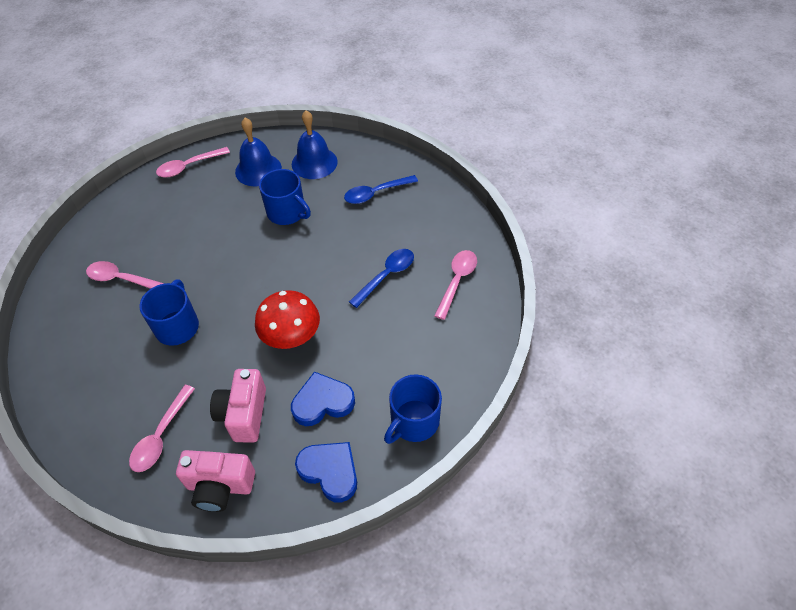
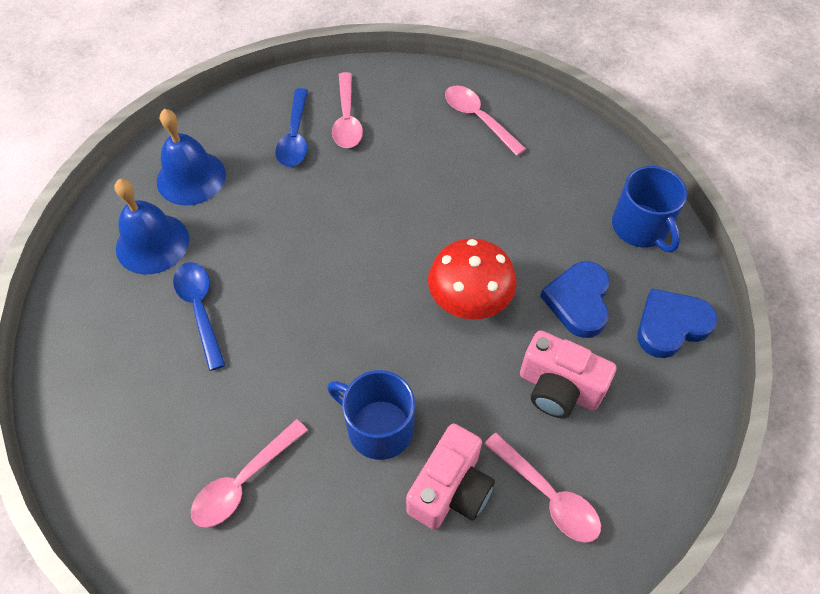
camera: 65 degrees left, 5 degrees up
pink spoon [156,147,230,178] -> pink spoon moved to [332,72,363,148]
pink camera [176,450,255,512] -> pink camera moved to [406,423,495,530]
blue mug [259,169,311,225] -> none
blue spoon [349,249,414,308] -> blue spoon moved to [173,262,225,371]

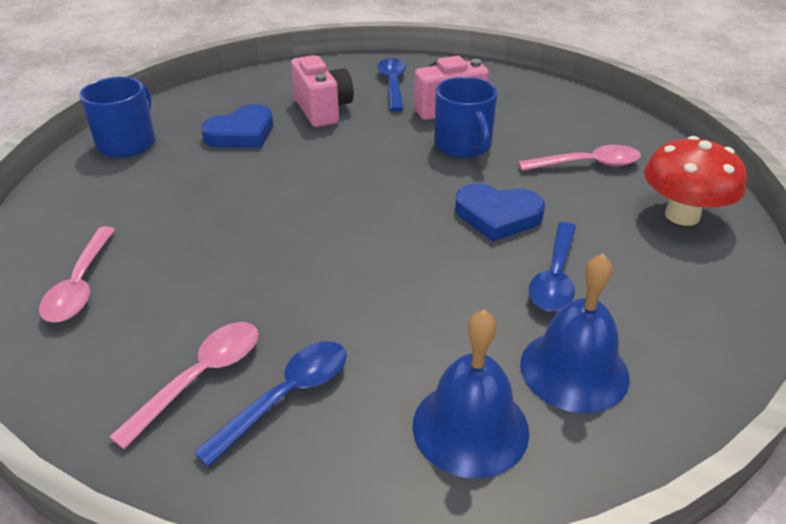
camera: 140 degrees left, 20 degrees down
red mushroom [428,238,517,319] -> red mushroom moved to [644,136,747,226]
pink spoon [484,433,601,543] -> blue spoon [377,58,406,112]
blue heart [637,289,718,358] -> blue heart moved to [455,183,545,241]

